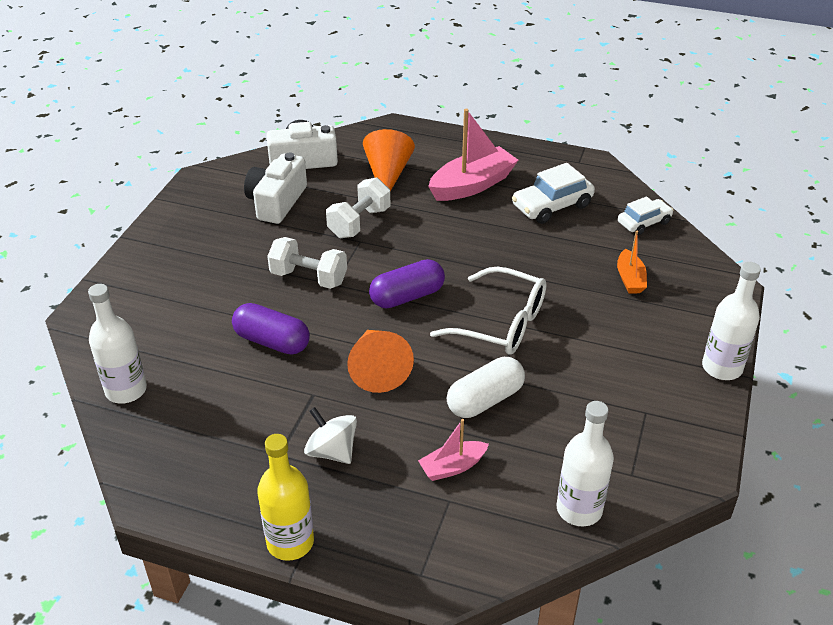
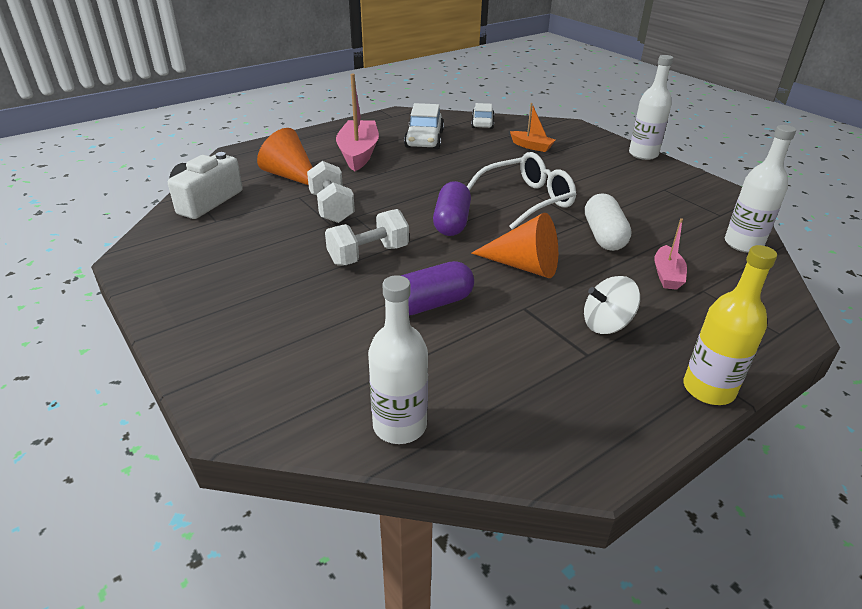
camera: 55 degrees left, 5 degrees down
white camera [244,153,307,224] -> none

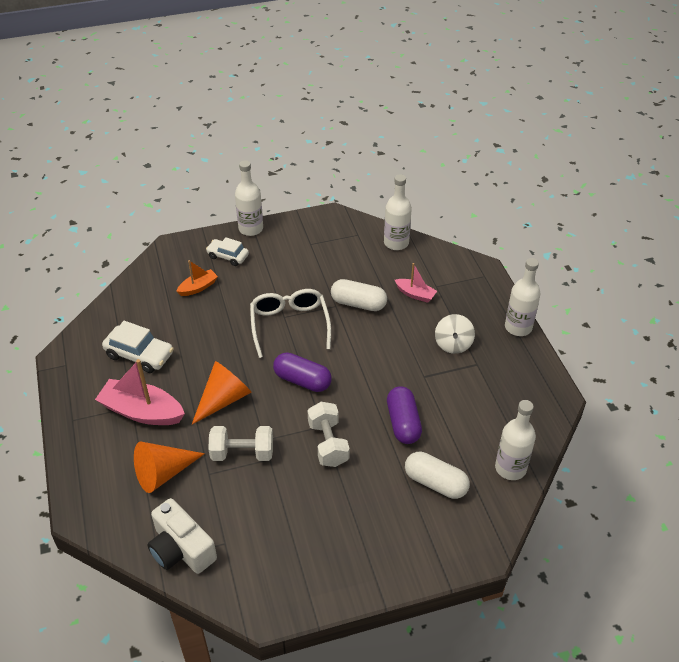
camera: 70 degrees left, 10 degrees up
white car [471,103,494,129] -> white car moved to [206,237,249,266]
orange cone [471,213,558,278] -> orange cone moved to [192,361,251,424]
yellow bottle [684,245,777,405] -> white bottle [505,258,541,336]
none -> white capsule [405,452,470,499]

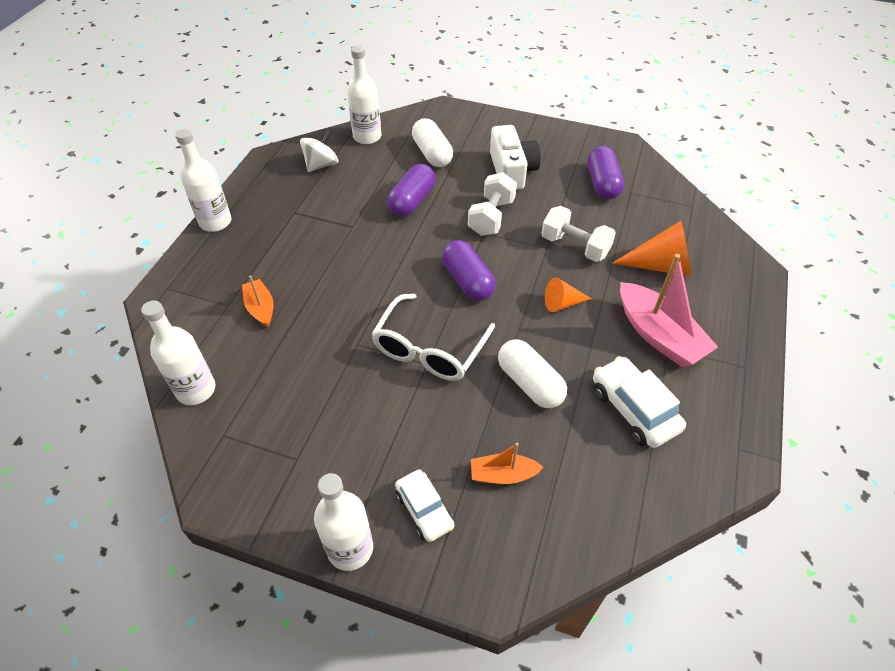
camera: 145 degrees left, 5 degrees up
white camera [147,498,217,574] -> white camera moved to [490,125,541,190]
orange cone [192,361,251,424] -> orange cone [545,277,591,312], size x0.60
white capsule [331,279,387,311] -> white capsule moved to [498,339,567,408]
pink boat [395,263,437,303] -> orange boat [242,275,273,327]
white spinning top [435,314,475,354] -> white spinning top moved to [300,131,338,172]
none -> purple capsule [588,146,624,200]

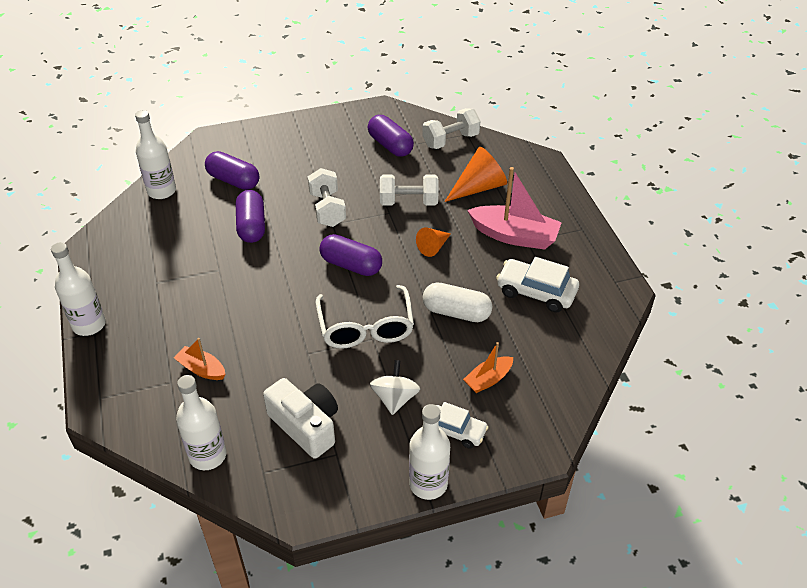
camera: 35 degrees left, 5 degrees down
white spinning top [300,131,338,172] -> white spinning top moved to [370,360,420,415]
white capsule [412,118,453,167] -> purple capsule [205,151,259,190]
white camera [490,125,541,190] -> white camera moved to [263,378,338,459]
none -> white dumbbell [422,108,480,149]

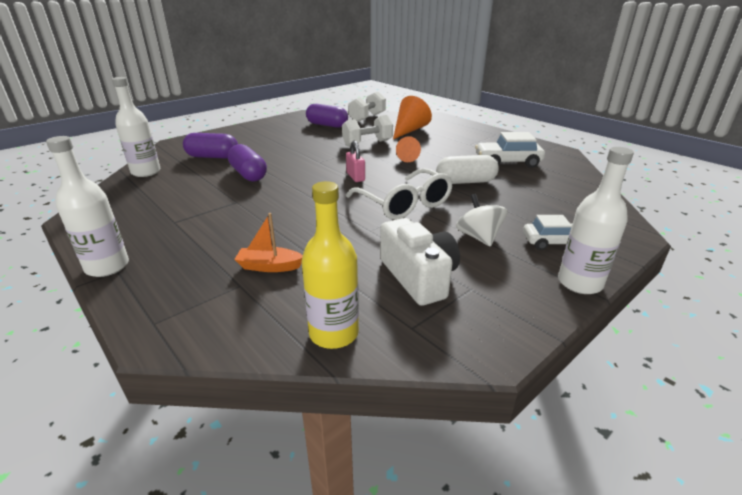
camera: 25 degrees left, 15 degrees down
white bottle [176,375,227,470] -> yellow bottle [302,181,359,349]
white camera [263,378,338,459] -> white camera turned 45 degrees clockwise [380,218,460,306]
white dumbbell [308,168,346,227] -> none
purple capsule [319,234,382,276] -> pink padlock [346,141,365,182]
orange boat [463,342,513,393] -> none
pink boat [467,167,562,250] -> none

